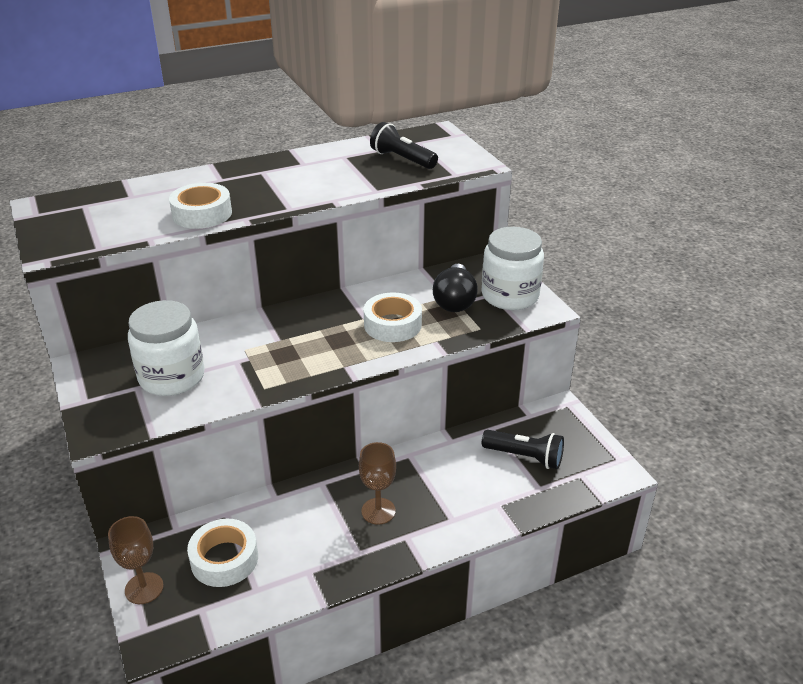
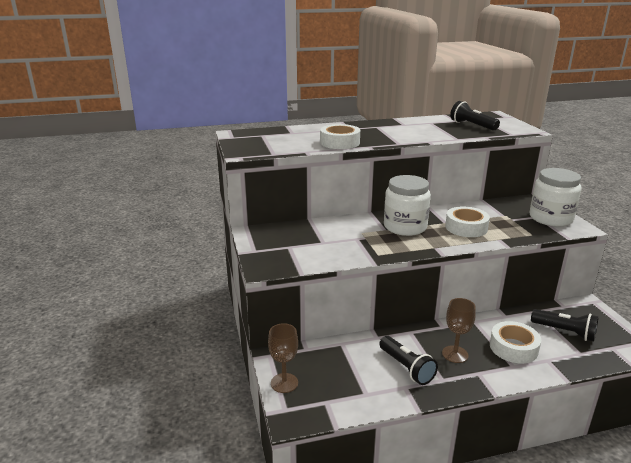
camera: 10 degrees right, 10 degrees down
white jar [128,300,205,396] -> white jar moved to [384,175,431,236]
white tape [187,519,258,587] -> white tape moved to [490,321,541,363]
black light bulb [433,264,478,312] -> none
none -> black flashlight [379,336,438,385]

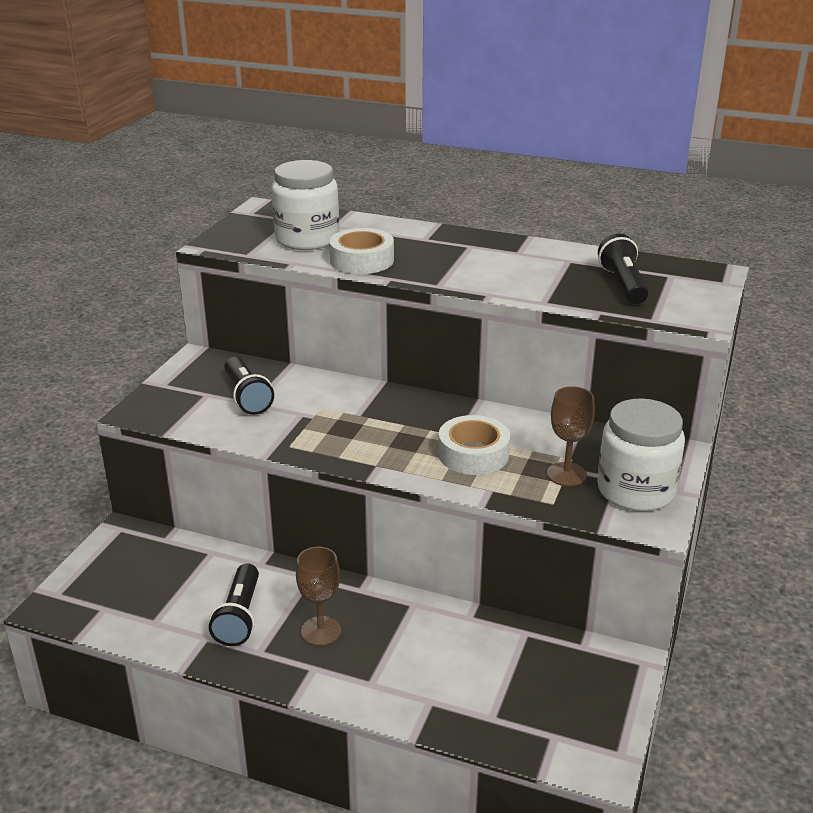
camera: 35 degrees right, 5 degrees up
brown goblet [268,323,298,393] -> brown goblet moved to [547,386,595,486]
white jar [384,175,431,236] -> white jar moved to [271,160,339,250]
white tape [490,321,541,363] -> none
black flashlight [531,309,599,342] -> black flashlight moved to [224,357,274,415]

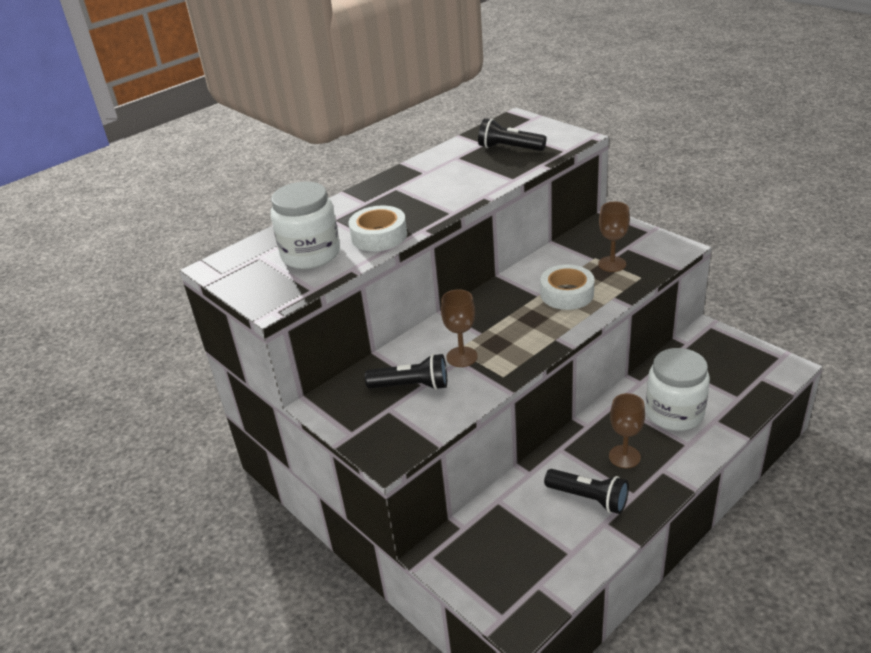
camera: 60 degrees left, 5 degrees up
white jar [597,398,685,511] -> white jar moved to [646,348,710,431]
none -> brown goblet [441,289,478,367]

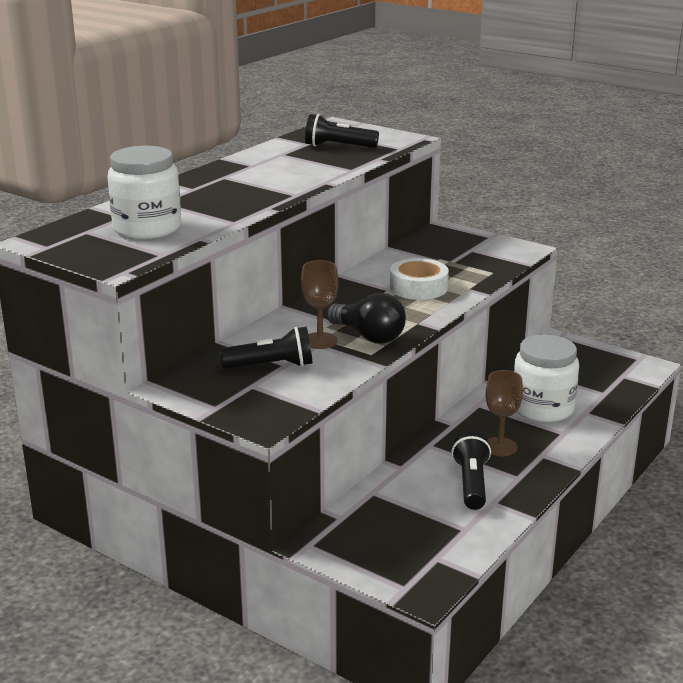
camera: 15 degrees left, 10 degrees down
white tape [348,206,407,251] -> none
black flashlight [544,469,629,514] -> black flashlight turned 105 degrees counterclockwise [451,431,491,510]
brown goblet [598,202,630,272] -> none
none -> black light bulb [327,293,406,343]

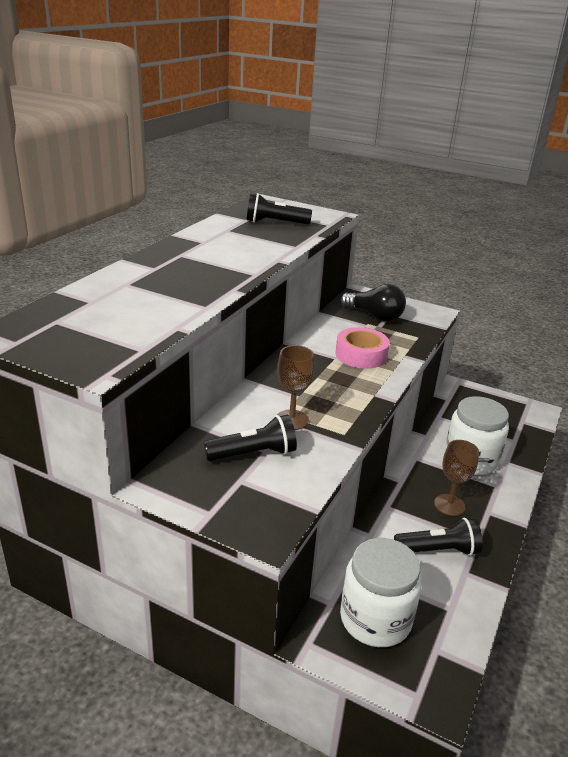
camera: 10 degrees left, 5 degrees up
white jar [107,146,181,239] -> white jar moved to [340,538,422,647]
black light bulb [327,293,406,343] -> black light bulb moved to [341,284,406,322]
white tape [390,258,449,300] -> pink tape [336,327,390,369]
black flashlight [451,431,491,510] -> black flashlight turned 90 degrees clockwise [394,518,483,556]

